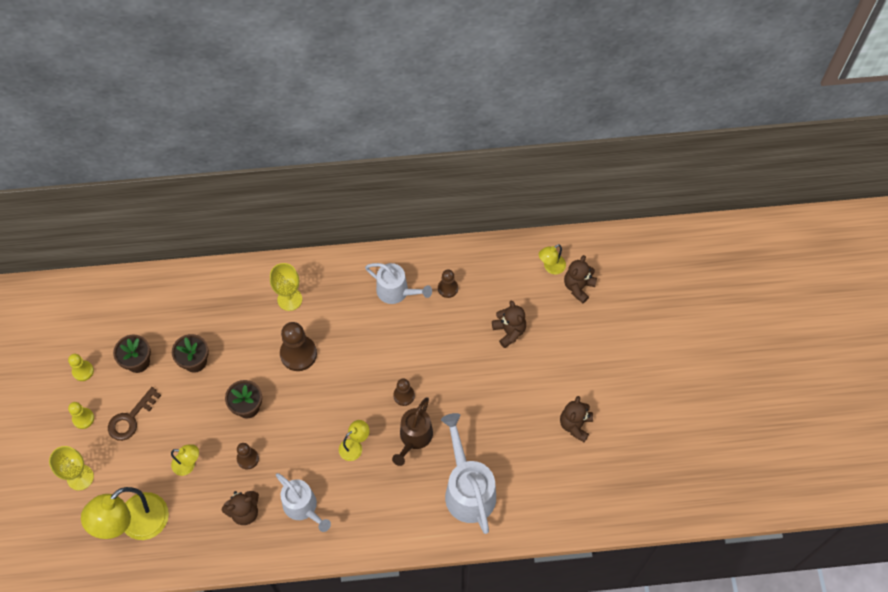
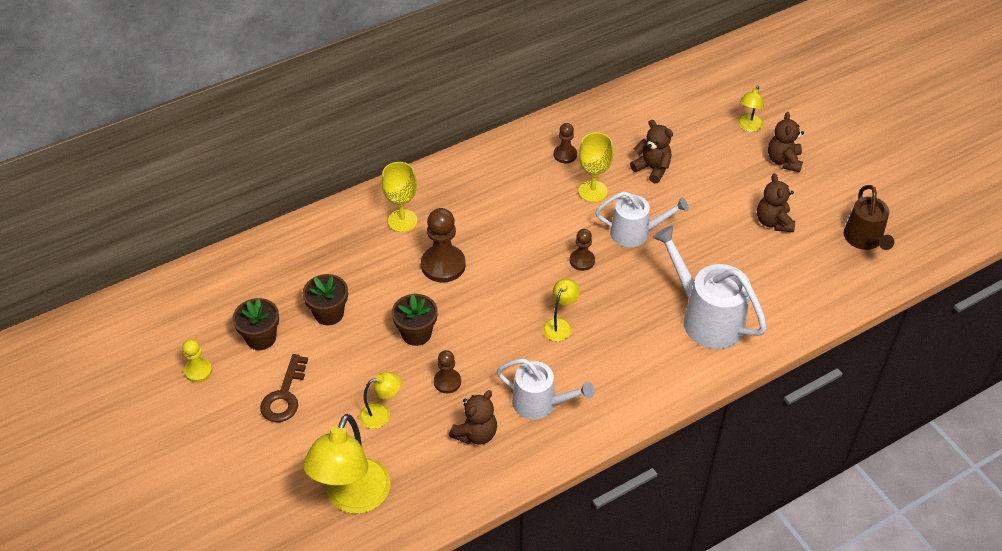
camera: 25 degrees left, 15 degrees down
yellow goblet [49,446,94,491] -> yellow goblet moved to [578,133,613,202]
yellow pawn [68,402,94,429] -> none
white watering can [365,263,432,304] -> white watering can moved to [595,191,689,247]
brown watering can [392,397,433,466] -> brown watering can moved to [844,185,894,250]
yellow lamp [539,244,566,275] -> yellow lamp moved to [738,85,764,132]
brown teddy bear [564,255,597,303] -> brown teddy bear moved to [768,112,804,173]

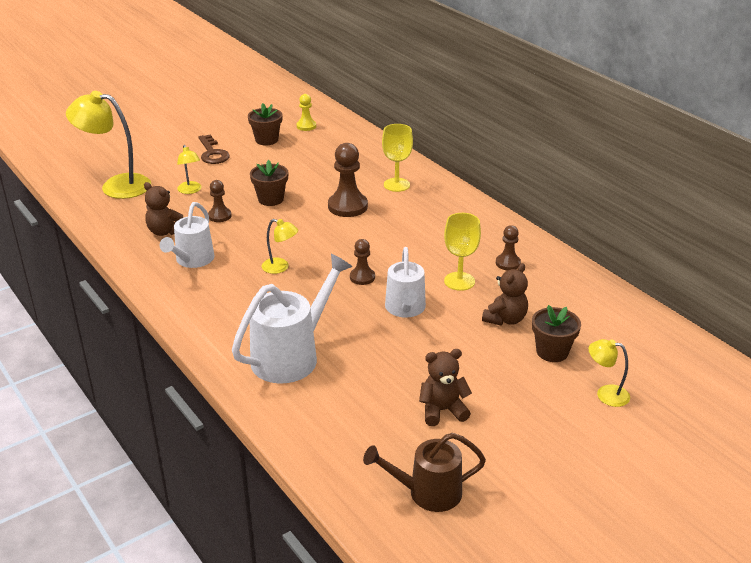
camera: 85 degrees right, 15 degrees down
yellow pawn [183,340,212,383] -> yellow pawn moved to [297,94,316,131]
brown key [260,354,308,422] -> brown key turned 120 degrees counterclockwise [198,134,230,164]
brown flower pot [303,274,348,325] -> brown flower pot moved to [532,305,581,362]
brown teddy bear [768,112,804,173] -> none

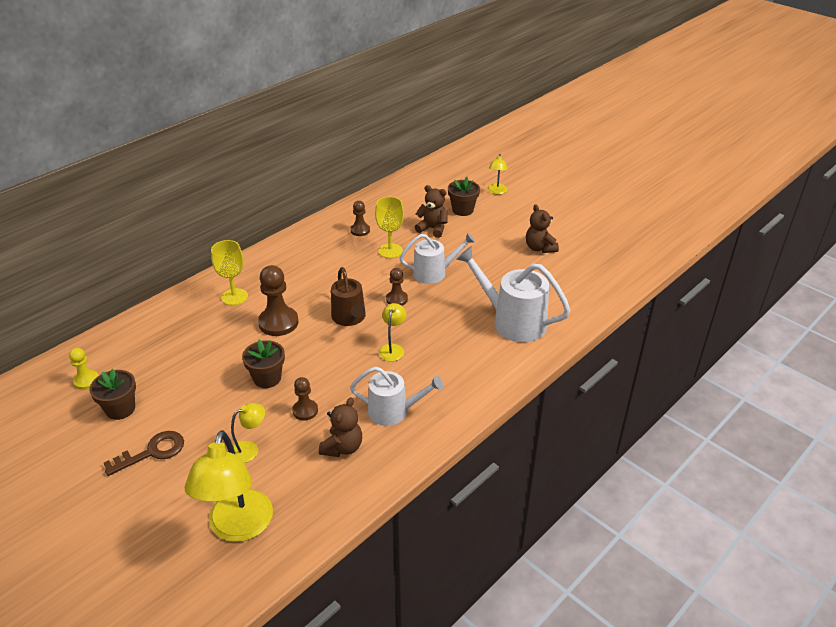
camera: 100 degrees left, 5 degrees up
brown watering can [363,433,486,512] -> brown watering can moved to [331,267,366,326]

